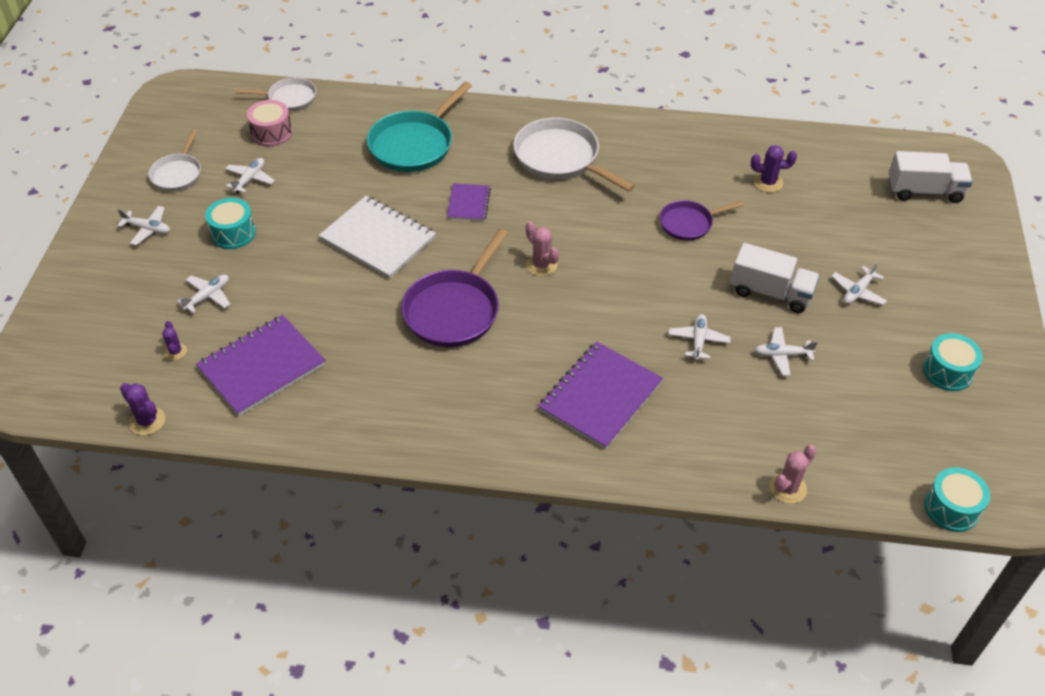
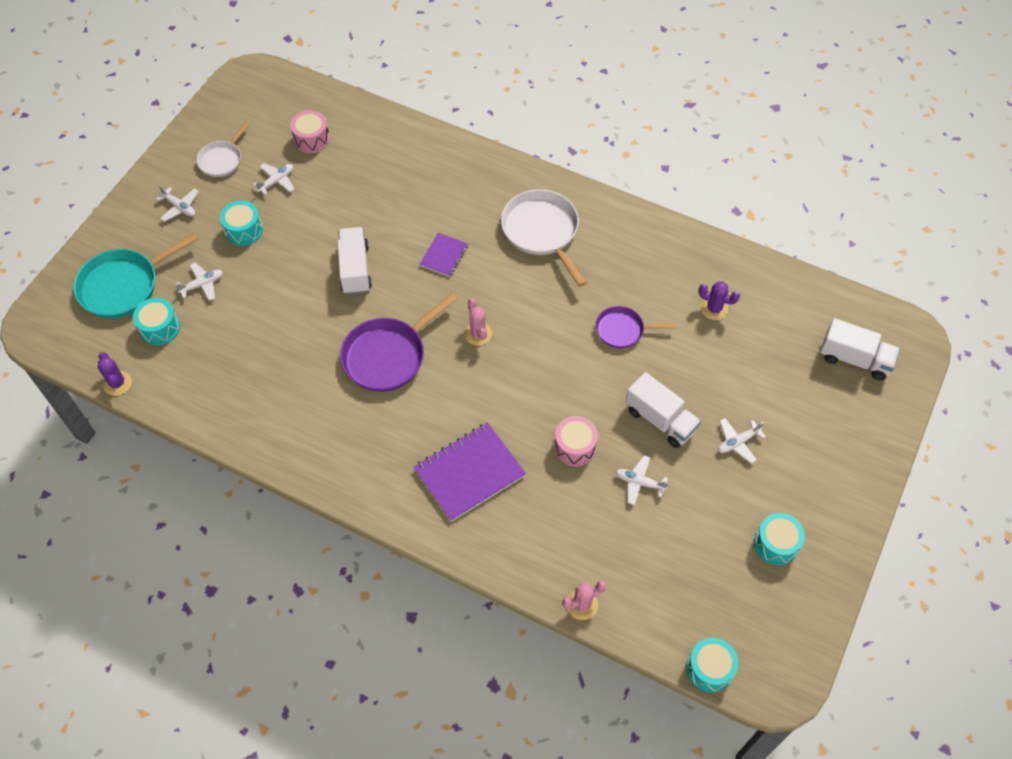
camera: 20 degrees right, 10 degrees up
purple cactus [162,321,187,360] -> turquoise drum [133,298,180,345]
purple notebook [196,315,326,416] -> none
white pan [236,78,316,111] -> none
white notebook [319,196,436,279] -> white truck [337,227,372,295]
turquoise pan [367,82,472,172] -> turquoise pan moved to [74,232,199,318]
white plane [668,314,731,361] -> pink drum [554,416,598,466]

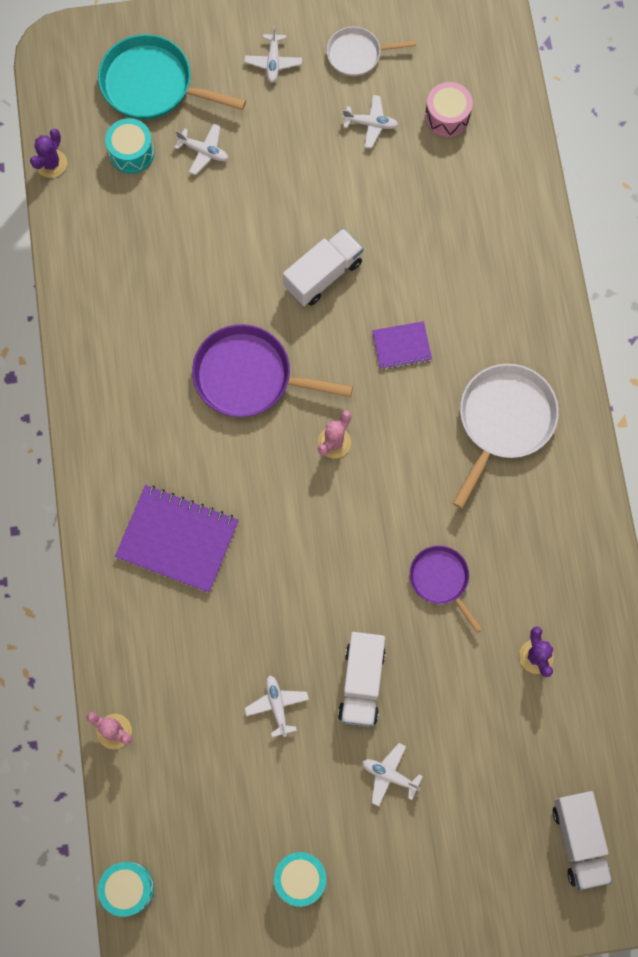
camera: 55 degrees right, 15 degrees up
turquoise drum [220,201,263,246] -> none
pink drum [554,416,598,466] -> none

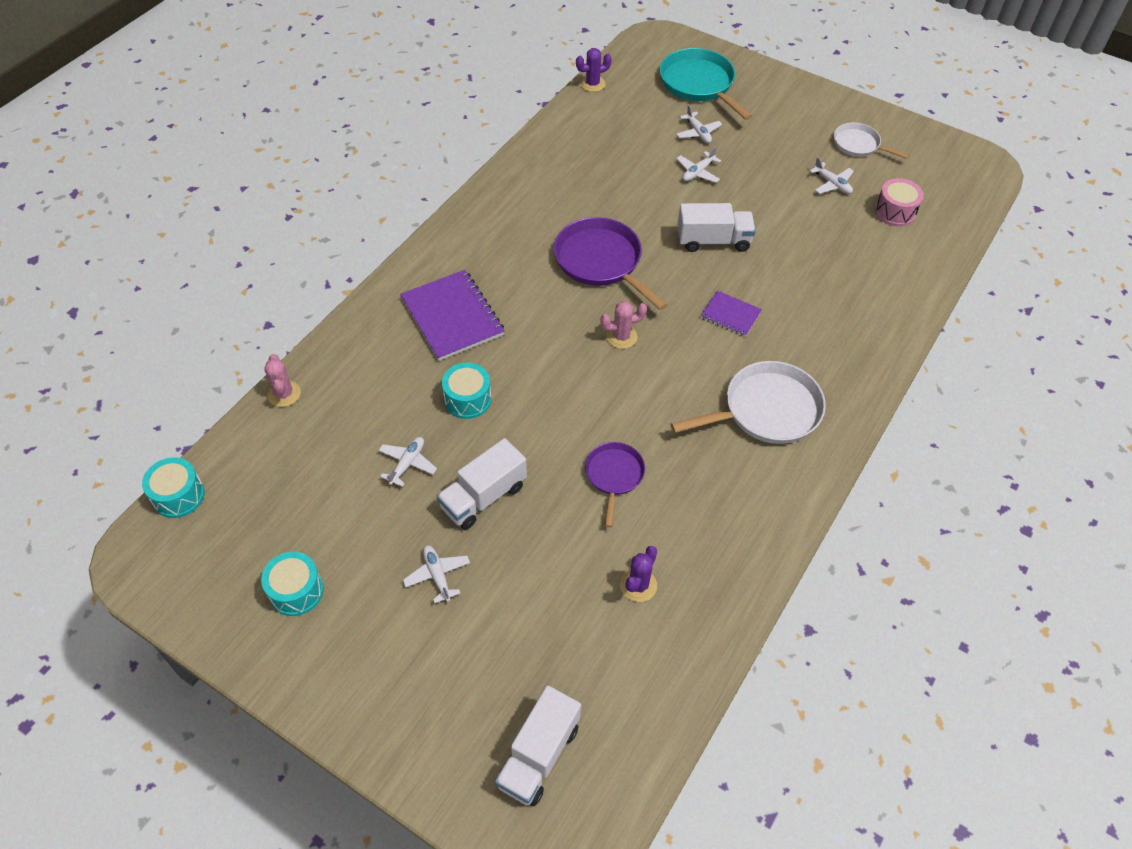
camera: 40 degrees right, 20 degrees down
turquoise drum [105,118,154,174] -> turquoise drum moved to [442,363,492,419]
white plane [245,26,302,83] -> white plane moved to [677,146,721,183]

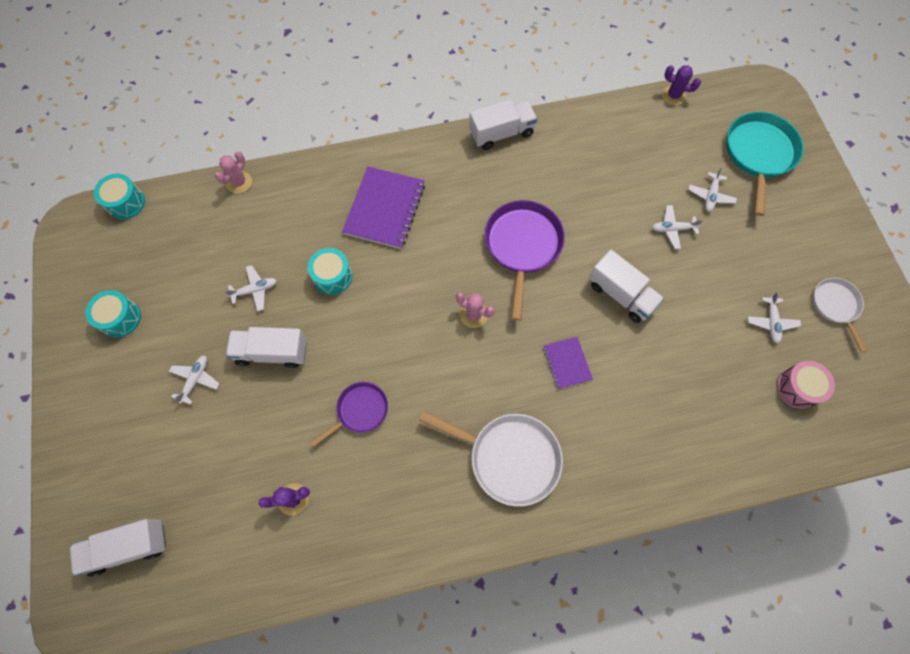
camera: 45 degrees right, 15 degrees up
none -> white truck [469,99,537,150]

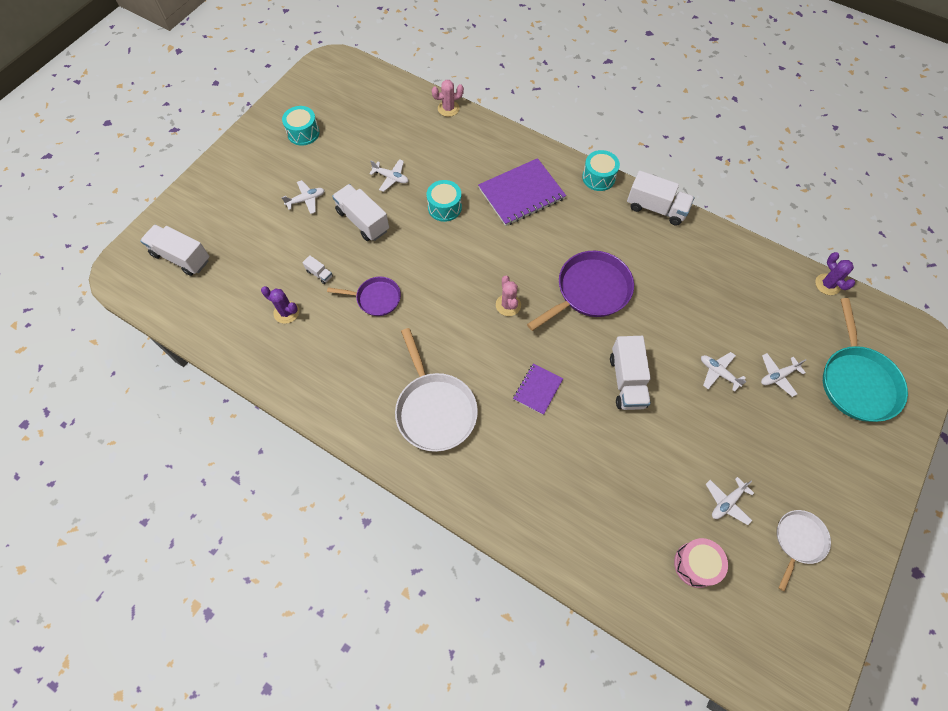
camera: 45 degrees right, 5 degrees down
turquoise drum [94,174,145,220] -> turquoise drum moved to [582,150,620,191]
turquoise pan [726,112,804,216] -> turquoise pan turned 120 degrees clockwise [823,298,908,422]
none -> white truck [302,255,333,284]

